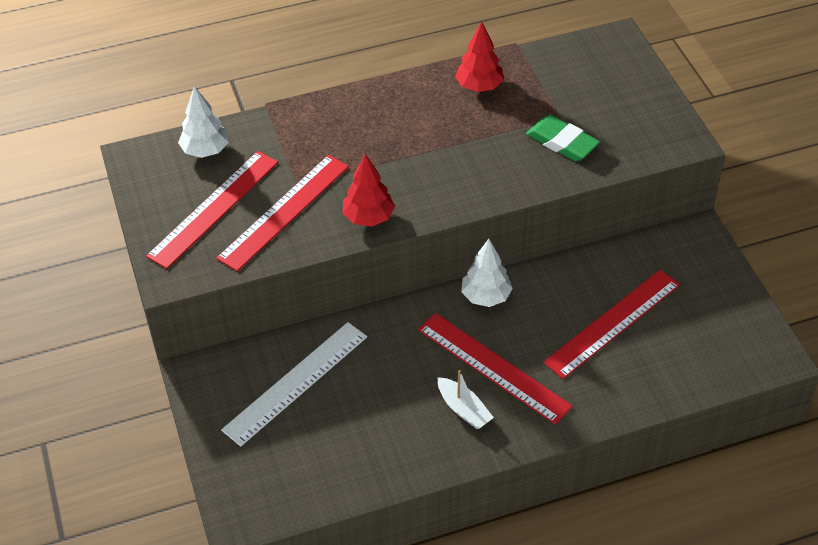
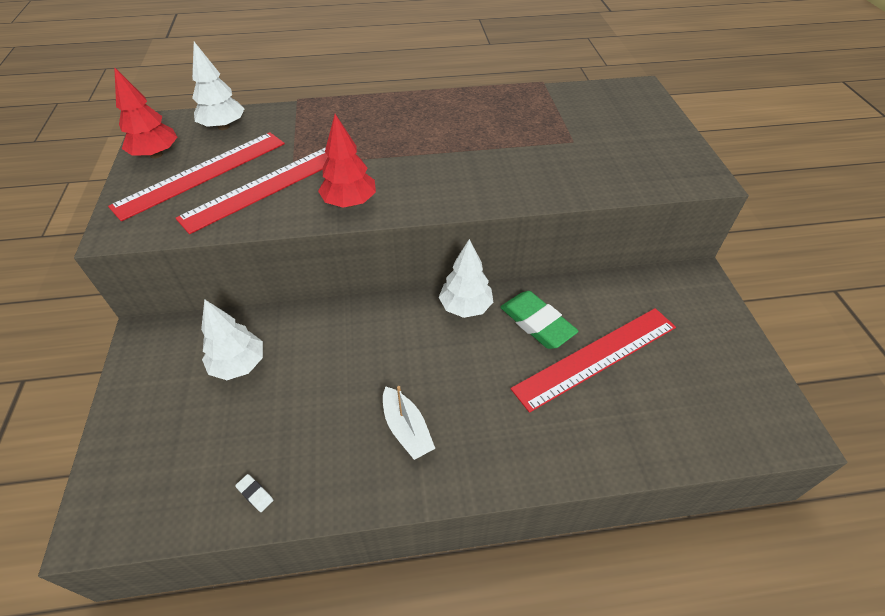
camera: 10 degrees right, 0 degrees up
white ruler [221,322,367,447] -> white tree [201,299,263,380]
red ruler [418,313,572,424] -> none
red tree [455,21,504,92] -> red tree moved to [114,67,177,158]
green eraser [526,115,600,161] -> green eraser moved to [500,291,579,349]
none -> white eraser [235,474,273,512]

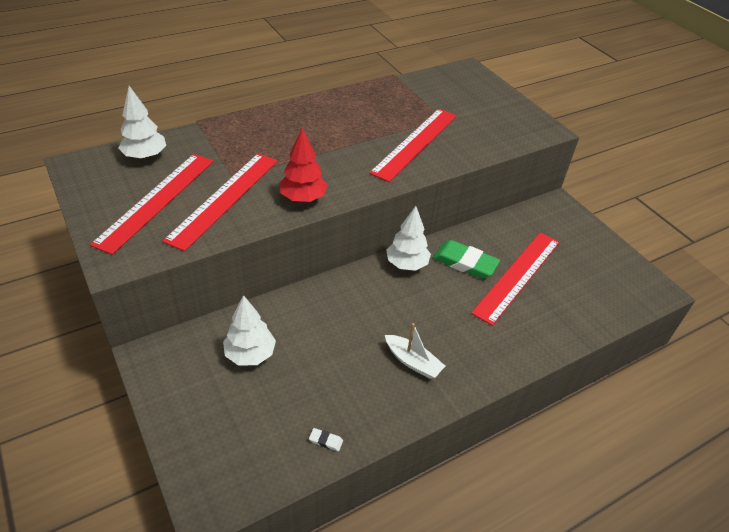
camera: 25 degrees left, 5 degrees down
red tree [114,67,177,158] -> none
none -> red ruler [369,109,457,182]

